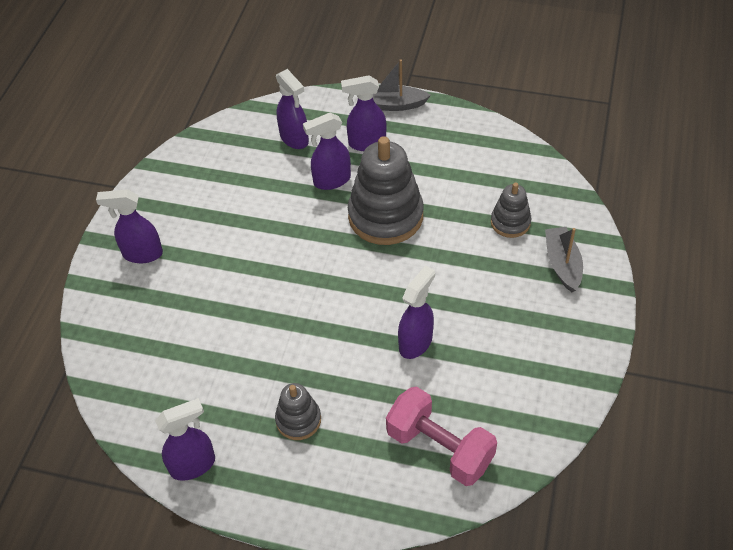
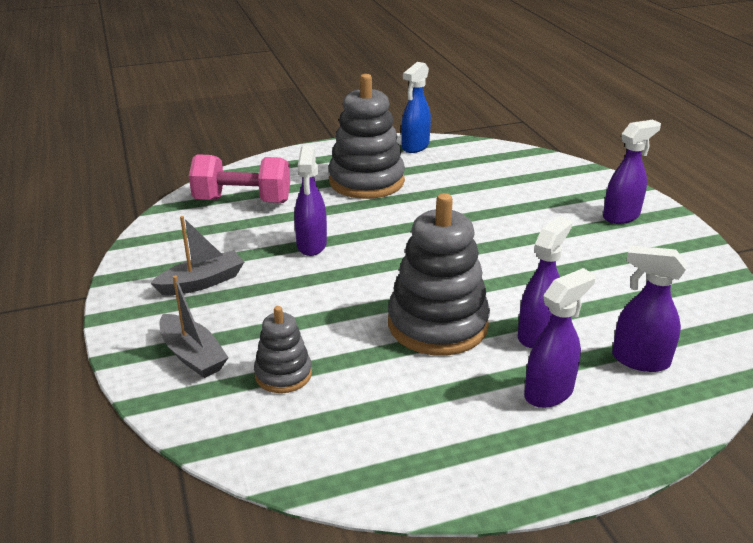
camera: 145 degrees right, 20 degrees down
purple spray bottle [155,398,215,481] -> blue spray bottle [401,62,431,153]
grey stacking toy [275,383,321,440] -> grey stacking toy [328,74,405,199], size x1.91
grey boat [373,59,431,111] -> grey boat moved to [150,216,244,295]

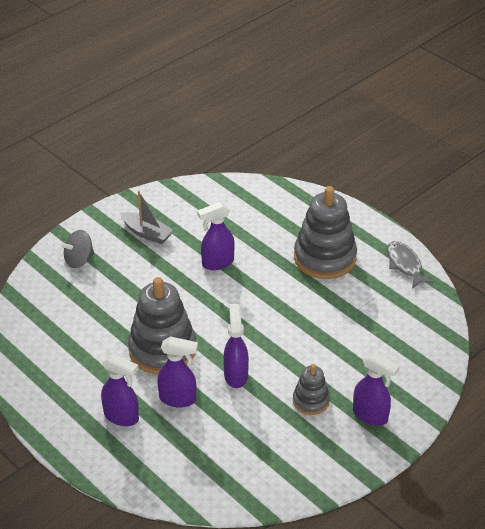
camera: 65 degrees right, 10 degrees up
grey boat [159,276,229,378] -> grey spinning top [60,230,94,268]
pink dumbbell [189,154,290,203] -> none
grey stacking toy [254,306,312,393] -> grey stacking toy moved to [293,364,330,415]
blue spray bottle [401,62,431,153] -> grey fish [387,241,434,289]
purple spray bottle [612,246,687,372] -> purple spray bottle moved to [223,304,249,388]

